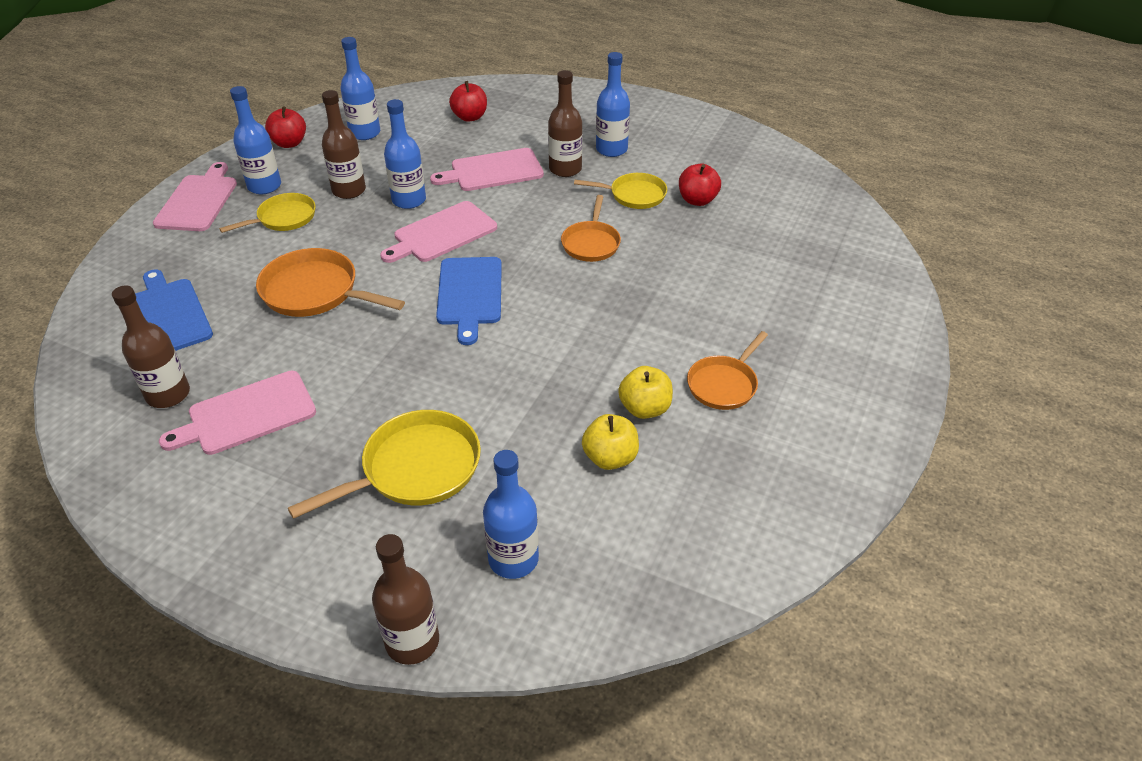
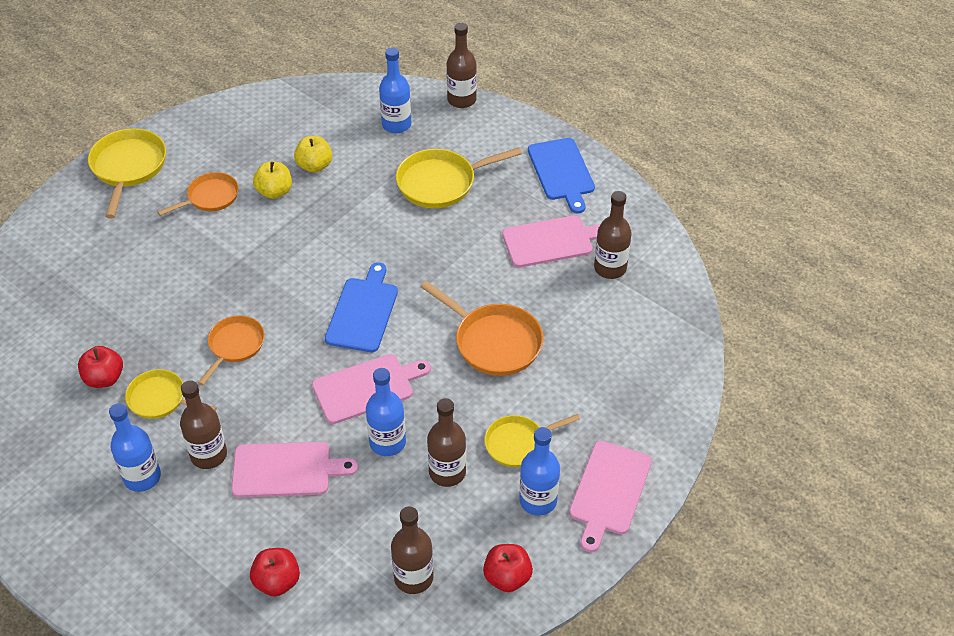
camera: 165 degrees left, 5 degrees up
blue cutting board [135,269,213,351] -> blue cutting board moved to [528,138,595,213]
blue bottle [340,37,380,140] -> brown bottle [391,506,434,594]
none -> yellow pan [88,128,166,218]

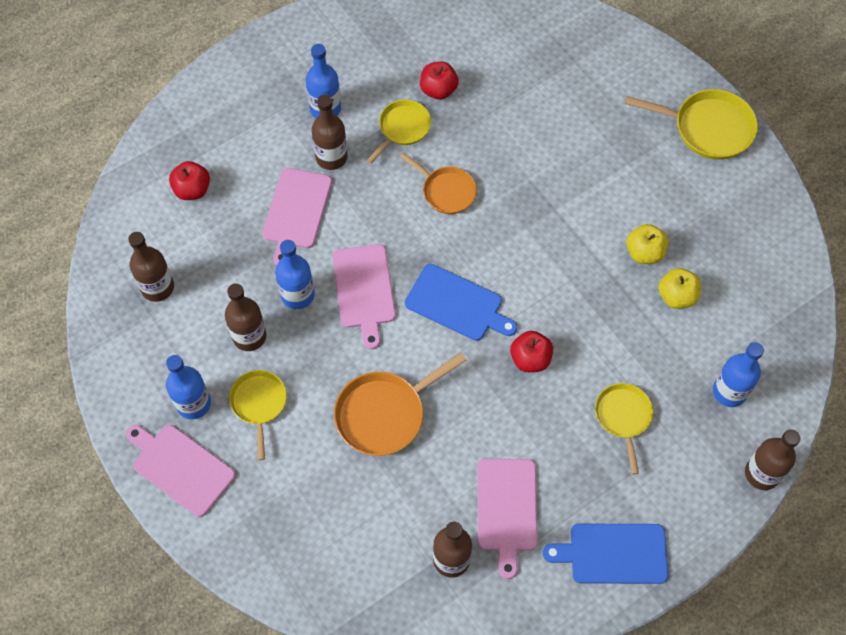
camera: 105 degrees right, 15 degrees up
orange pan [157,172,239,216] -> none
yellow pan [396,147,522,208] -> yellow pan [595,383,653,474], size x0.65
red apple [483,544,533,592] -> red apple moved to [510,331,553,372]

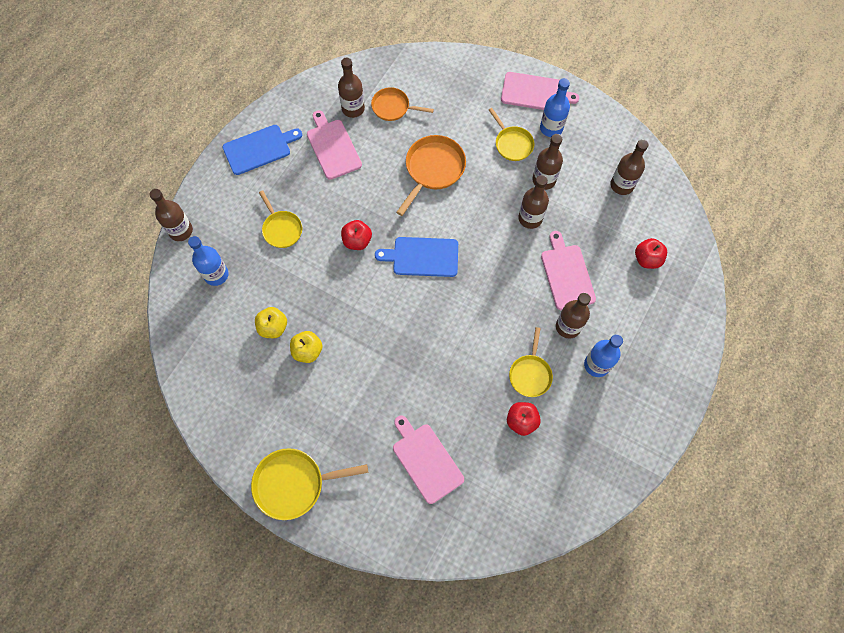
camera: 155 degrees right, 5 degrees up
blue bottle [275,240,315,309] -> brown bottle [518,175,549,229]
pink cutting board [332,244,396,349] -> pink cutting board moved to [393,416,464,504]
orange pan [400,152,477,214] -> orange pan moved to [371,87,434,121]

